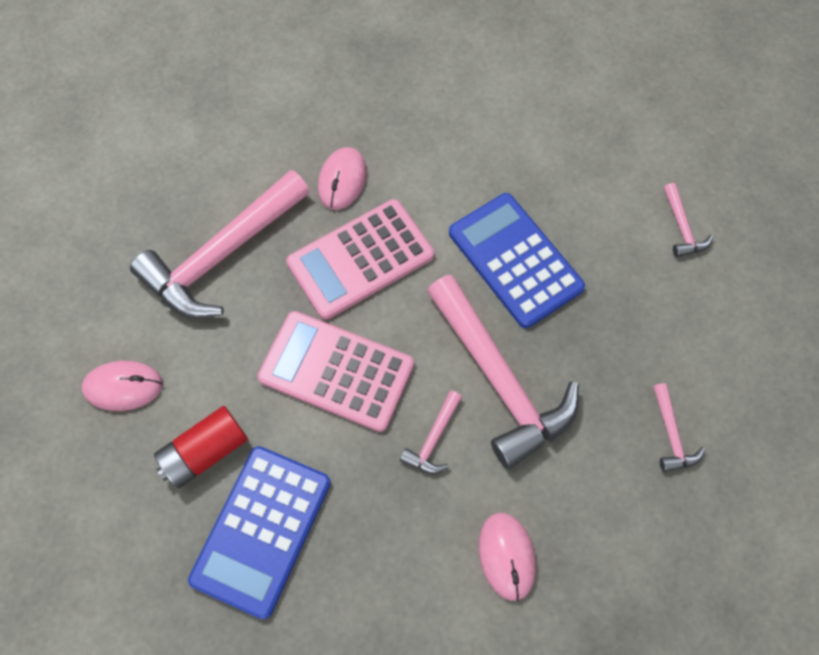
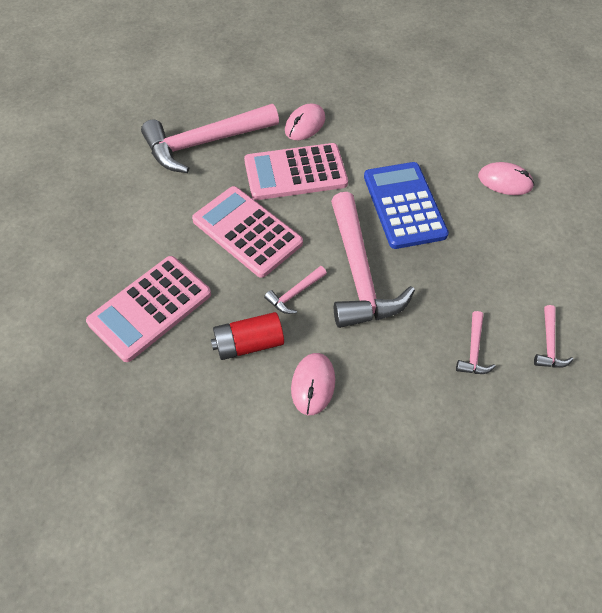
camera: 20 degrees right, 10 degrees down
pink mouse [82,361,163,411] -> pink mouse moved to [478,162,534,195]
red battery [154,406,248,489] -> red battery moved to [211,312,284,360]
blue calculator [188,446,331,619] -> pink calculator [86,256,211,362]
pink hammer [664,183,713,257] -> pink hammer moved to [534,305,574,368]

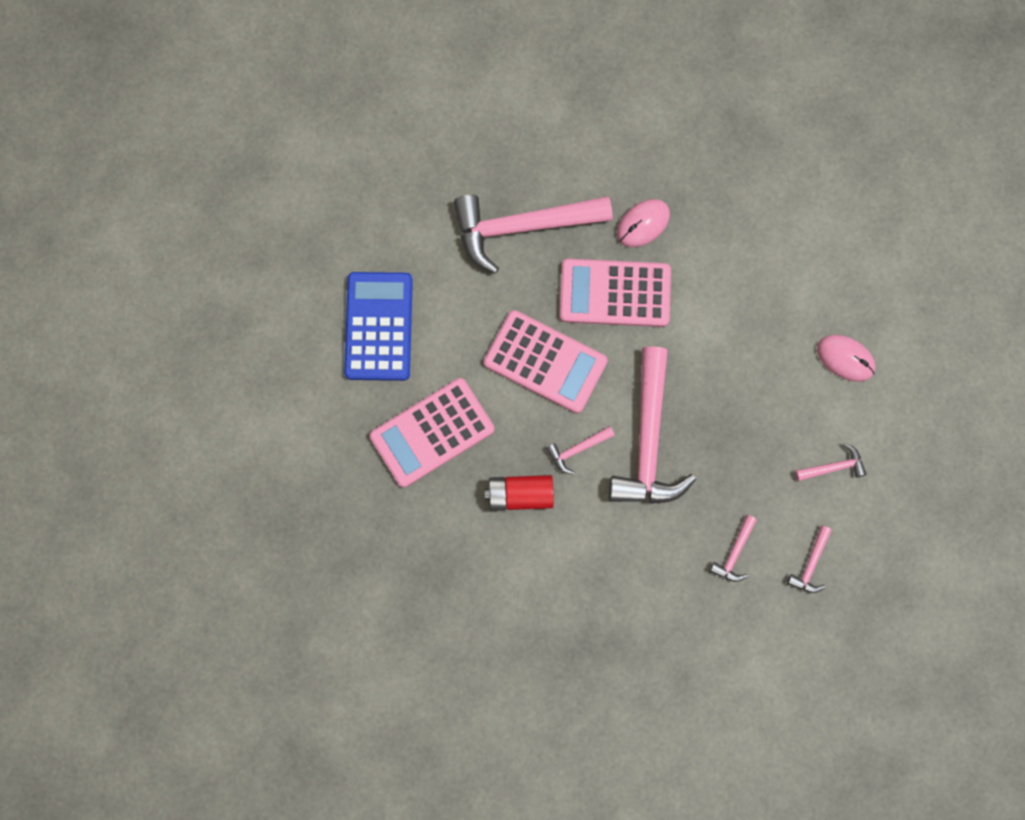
camera: 15 degrees right, 20 degrees up
pink calculator [192,186,303,278] -> pink calculator turned 150 degrees clockwise [484,310,608,413]
pink mouse [291,353,335,415] -> none
blue calculator [364,162,449,249] -> blue calculator moved to [344,272,413,381]
none -> pink hammer [795,443,867,481]

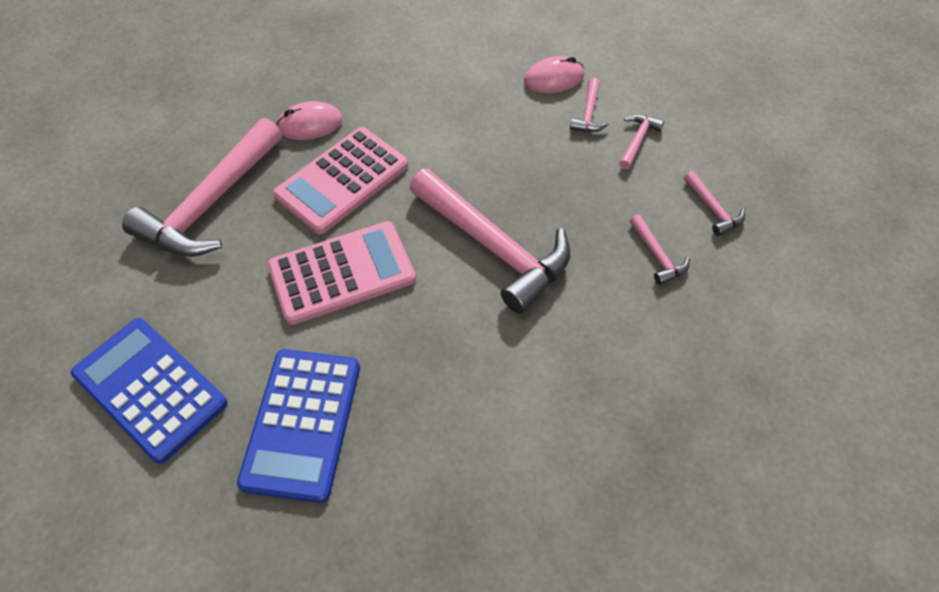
camera: 50 degrees left, 20 degrees down
pink calculator [370,378,494,488] -> blue calculator [237,349,360,503]
red battery [485,475,554,511] -> none
pink hammer [546,426,615,474] -> pink hammer moved to [570,78,609,132]
pink mouse [617,199,670,247] -> pink mouse turned 75 degrees clockwise [276,101,343,140]

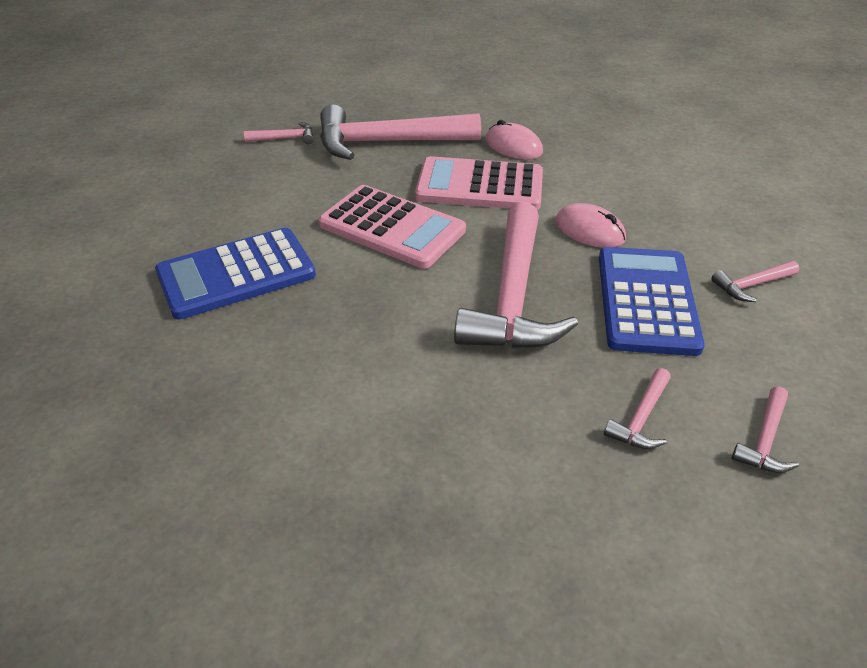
camera: 55 degrees right, 15 degrees down
blue calculator [71,318,228,464] -> blue calculator moved to [599,247,705,356]
pink mouse [524,56,584,93] -> pink mouse moved to [555,203,626,248]
pink hammer [619,114,664,169] -> pink hammer moved to [244,122,314,144]

